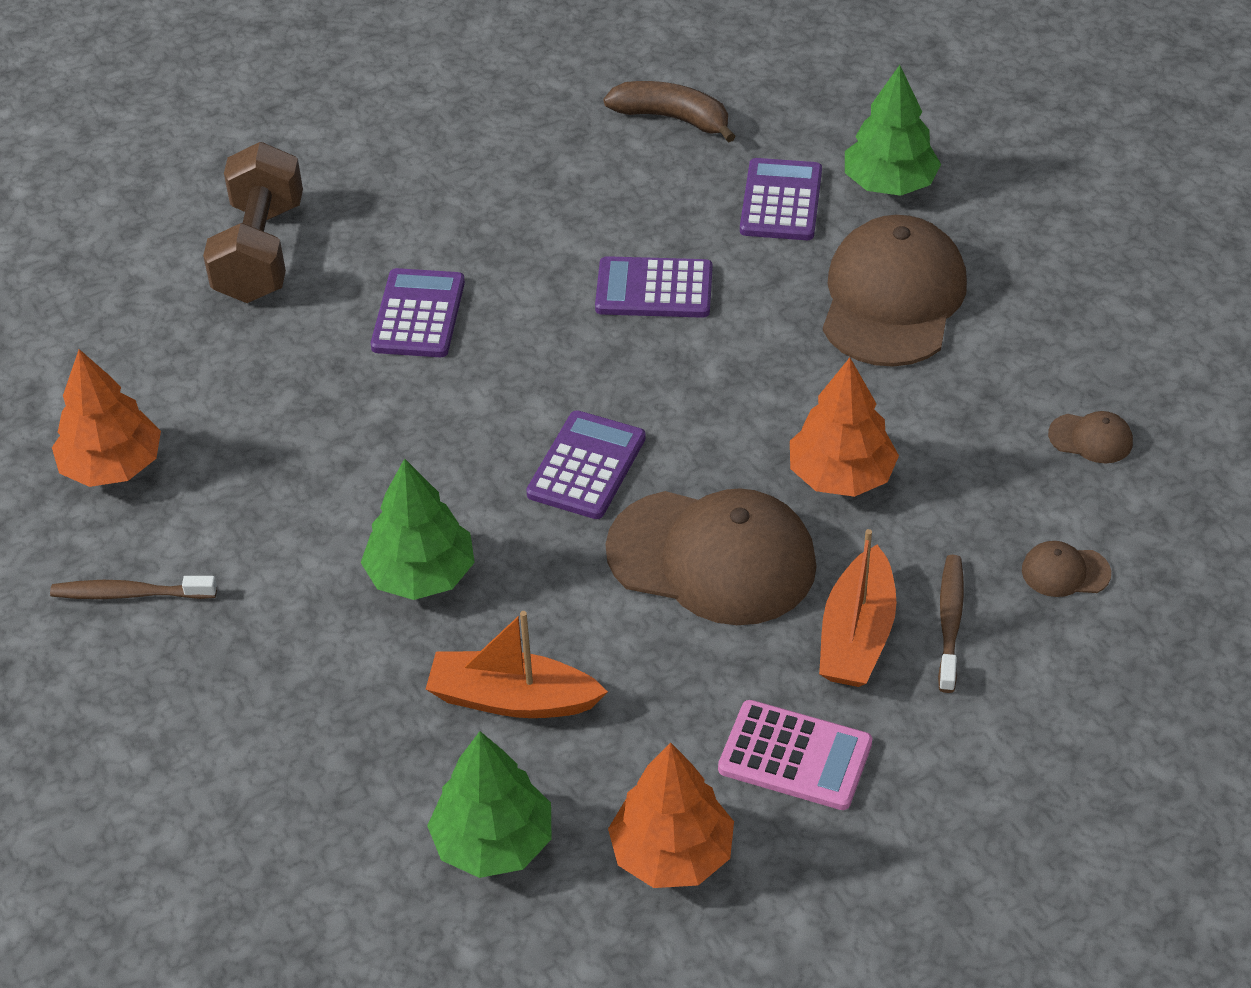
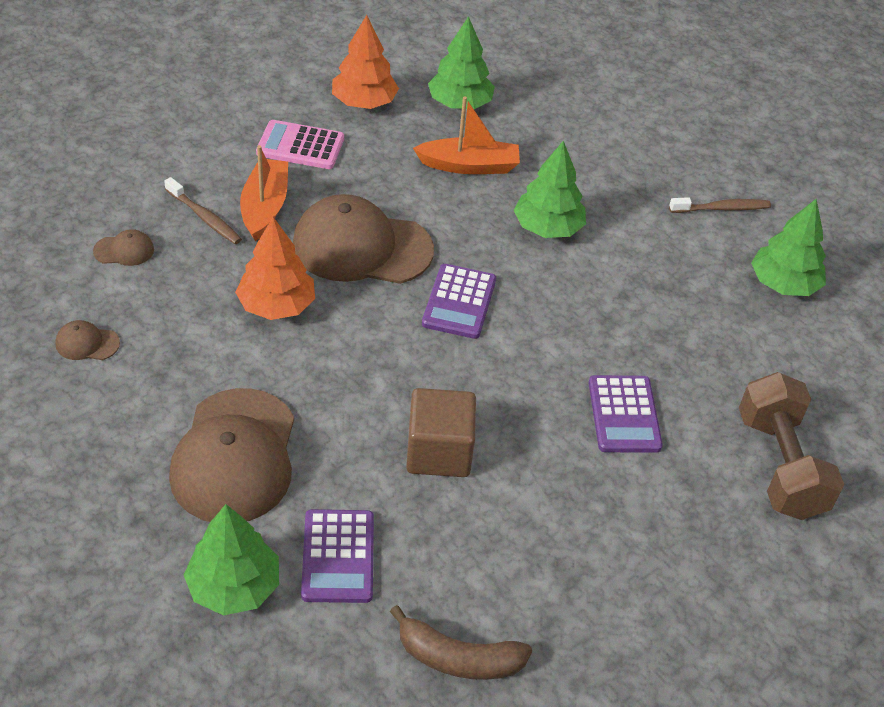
camera: 165 degrees right, 0 degrees up
orange tree [52,349,161,487] -> green tree [751,199,826,296]
purple calculator [595,256,712,318] -> brown cube [406,388,476,477]
brown toothbrush [938,555,964,693] -> brown toothbrush turned 45 degrees counterclockwise [164,177,242,244]

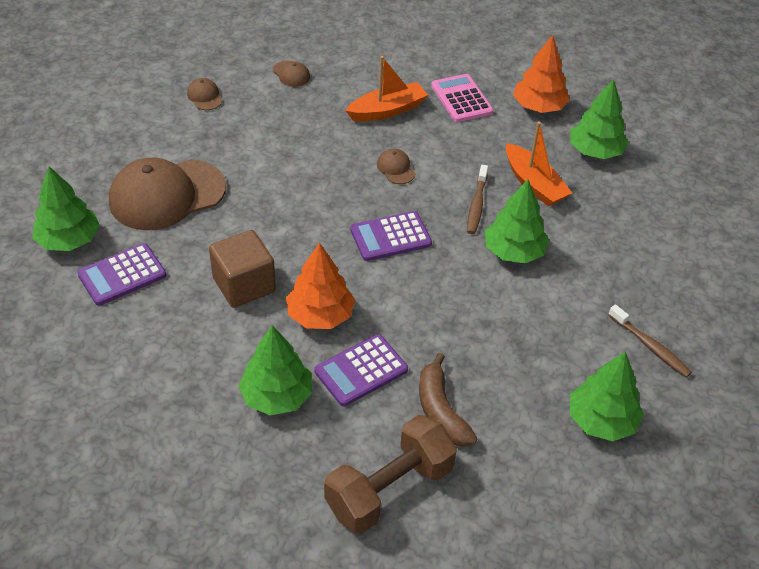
camera: 60 degrees right, 0 degrees up
brown toothbrush [164,177,242,244] -> brown toothbrush moved to [467,165,488,234]
orange tree [235,217,315,320] -> orange tree moved to [286,242,355,329]
brown cap [293,194,434,284] -> brown cap [377,149,415,184], size x0.41
brown banana [390,605,532,680] -> brown banana moved to [419,353,478,447]
none -> green tree [238,325,312,415]

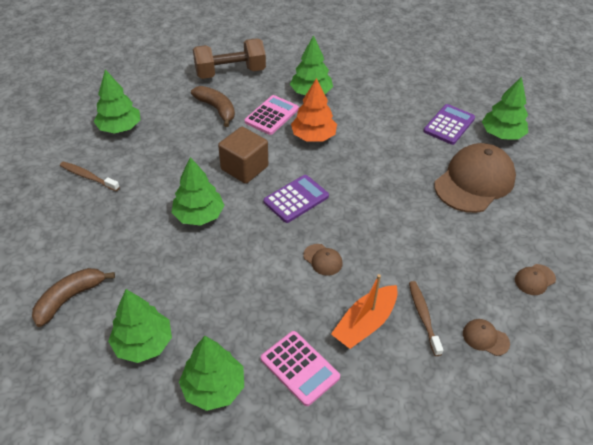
camera: 160 degrees right, 0 degrees up
brown cap [187,78,223,110] -> brown cap turned 105 degrees clockwise [515,264,556,295]
brown cube [209,230,276,308] -> brown cube moved to [218,127,268,184]
purple calculator [315,334,408,406] -> pink calculator [245,95,299,135]
brown dumbbell [324,415,457,534] -> brown dumbbell turned 45 degrees clockwise [193,38,266,79]
brown toothbrush [467,165,488,234] -> brown toothbrush moved to [409,281,443,356]
orange boat [506,121,572,206] -> none
orange tree [513,35,570,113] -> green tree [179,336,244,411]
none -> brown banana [32,268,115,327]

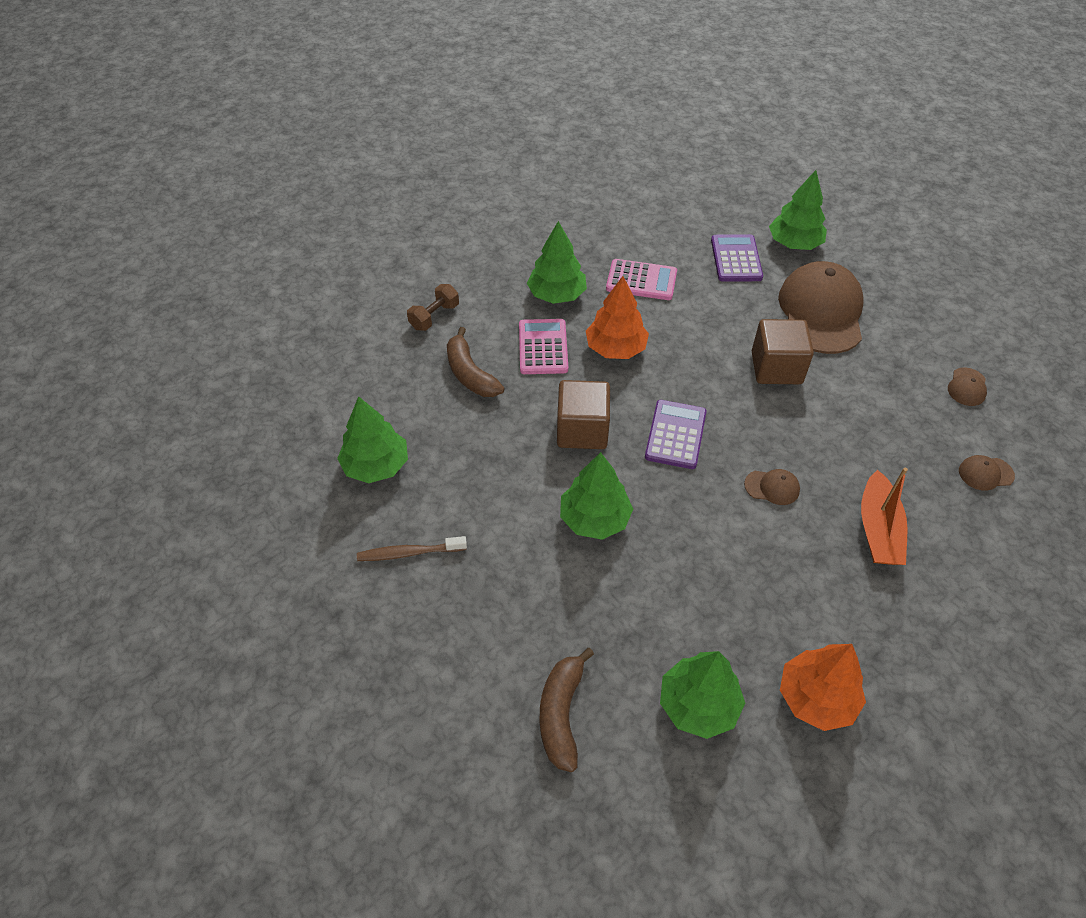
camera: 35 degrees left, 5 degrees up
green tree [179,336,244,411] -> orange tree [780,644,866,731]
brown banana [191,86,235,127] -> brown banana turned 135 degrees counterclockwise [447,327,504,397]
brown dumbbell [193,38,266,79] -> brown dumbbell [407,284,459,331], size x0.53
pink calculator [261,331,340,406] -> pink calculator moved to [606,259,677,300]
brown toothbrush [409,281,443,356] -> none
none -> brown cube [752,319,814,384]

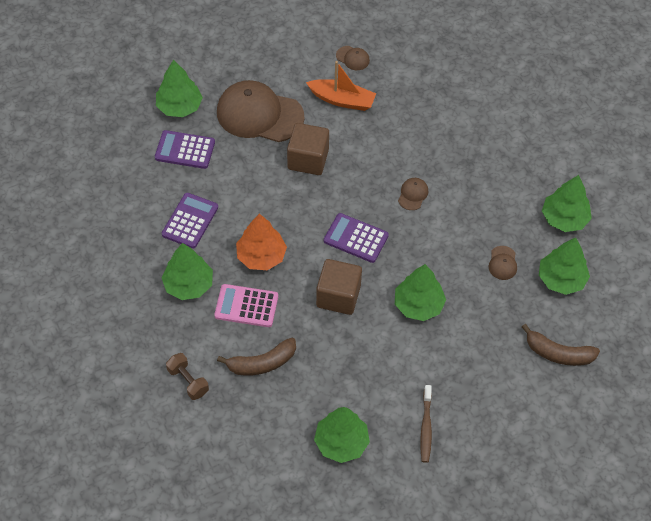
camera: 80 degrees left, 5 degrees up
pink calculator [606,259,677,300] -> purple calculator [162,193,218,248]
orange tree [780,644,866,731] -> green tree [542,175,592,232]
orange boat [861,468,908,565] -> orange boat moved to [306,61,376,111]
brown cap [959,455,1015,491] -> brown cap moved to [489,246,517,280]

